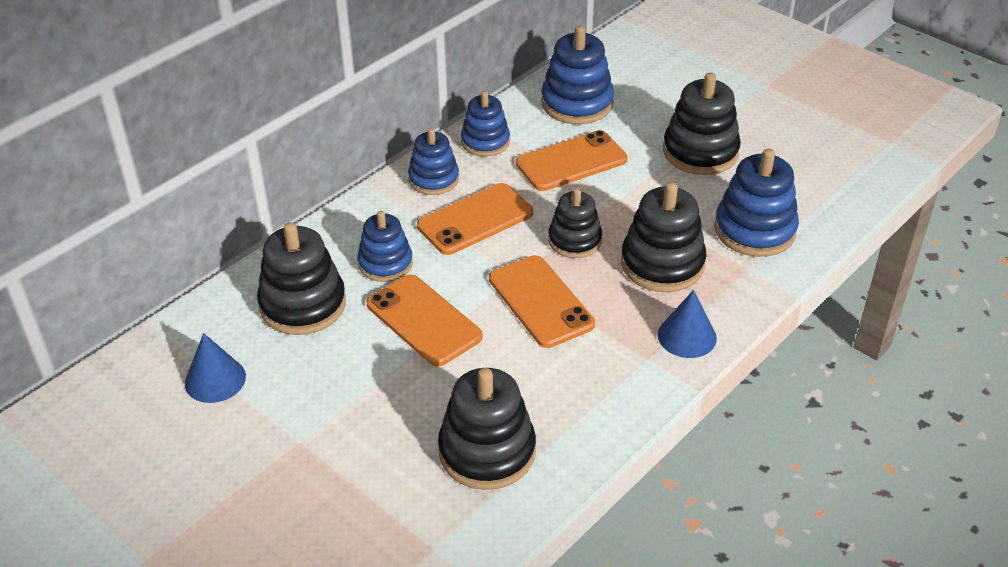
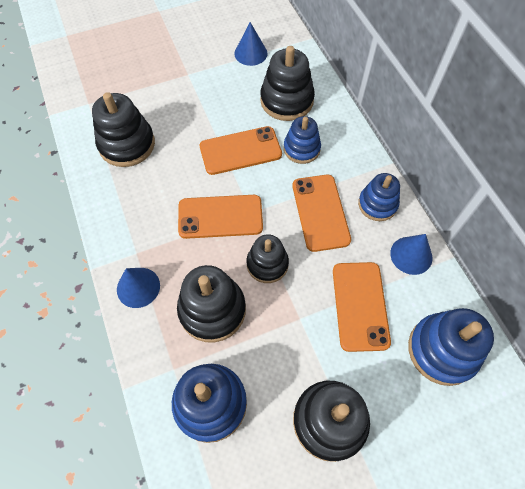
camera: 115 degrees right, 20 degrees up
blue stacking toy [461,91,510,157] -> blue cone [390,234,433,275]

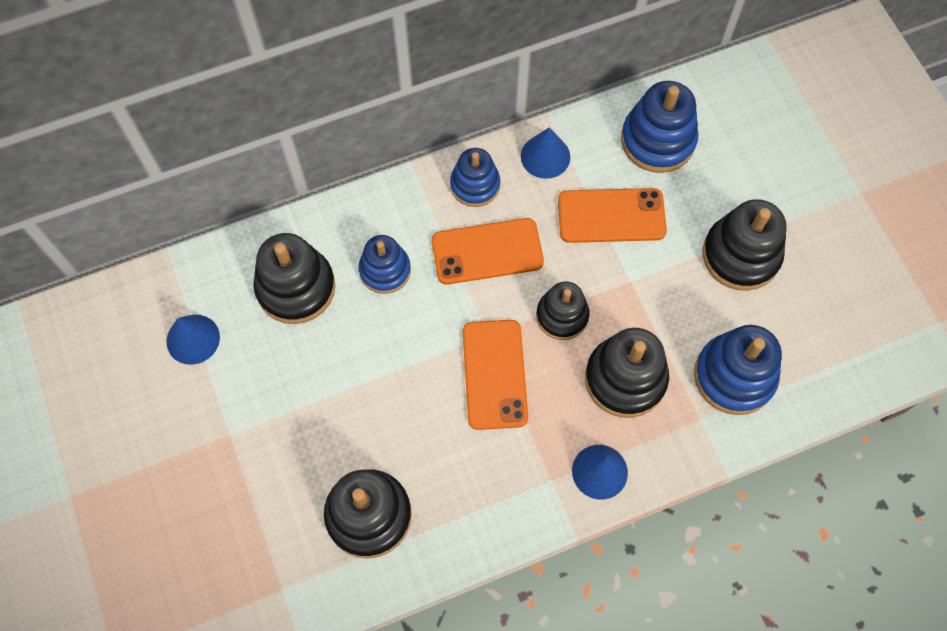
camera: 90 degrees left, 5 degrees up
orange phone [200,126,282,175] -> none

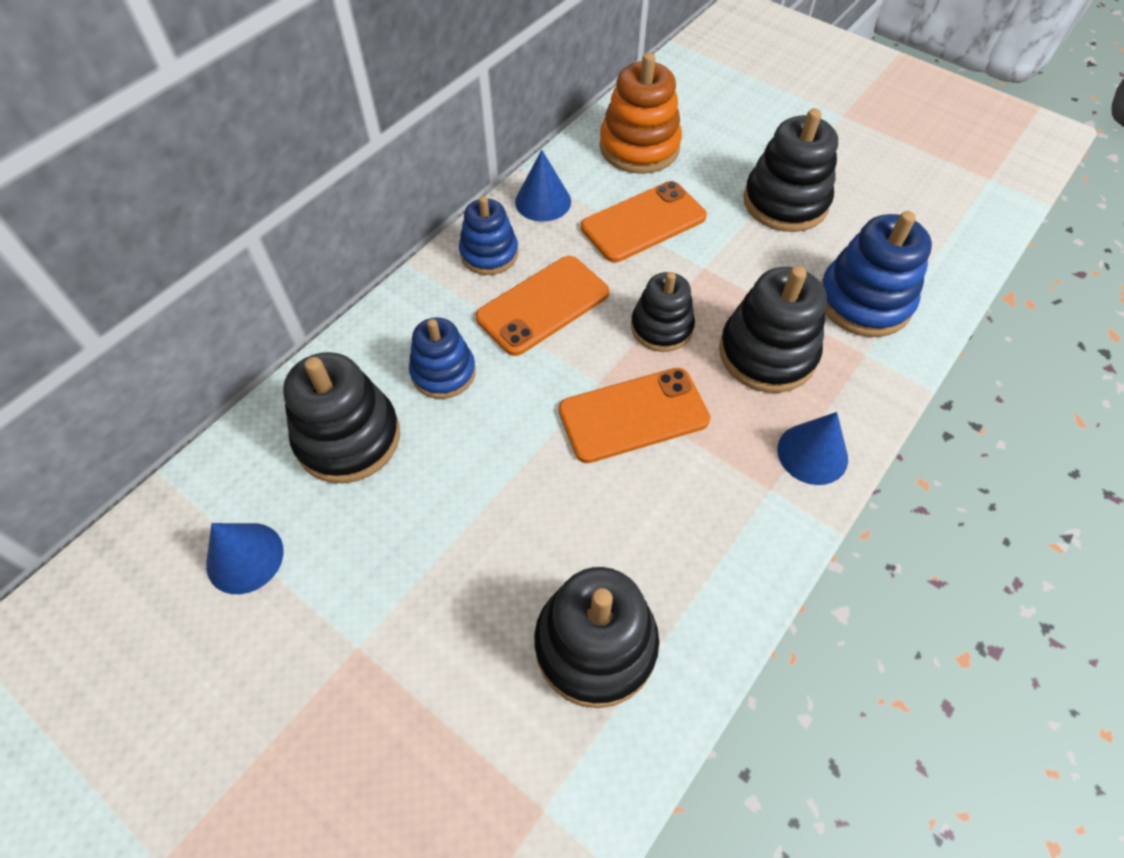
camera: 30 degrees left, 10 degrees down
orange phone [463,320,528,430] -> orange phone turned 75 degrees counterclockwise [559,368,710,463]
blue stacking toy [621,81,699,173] -> orange stacking toy [599,52,682,174]

